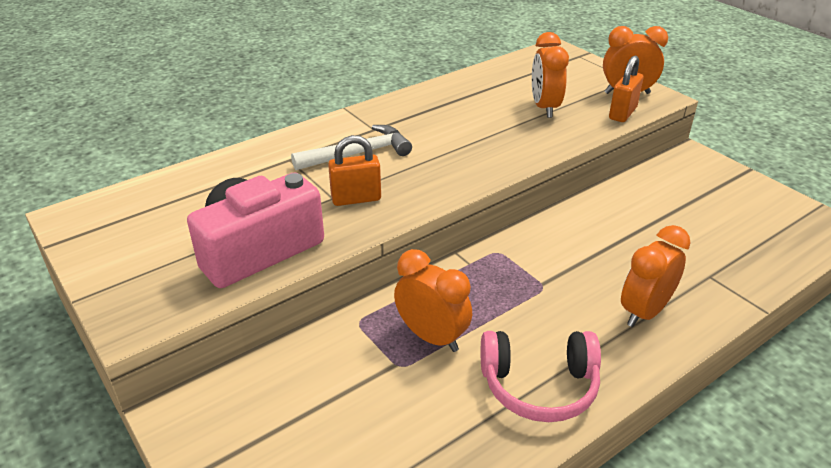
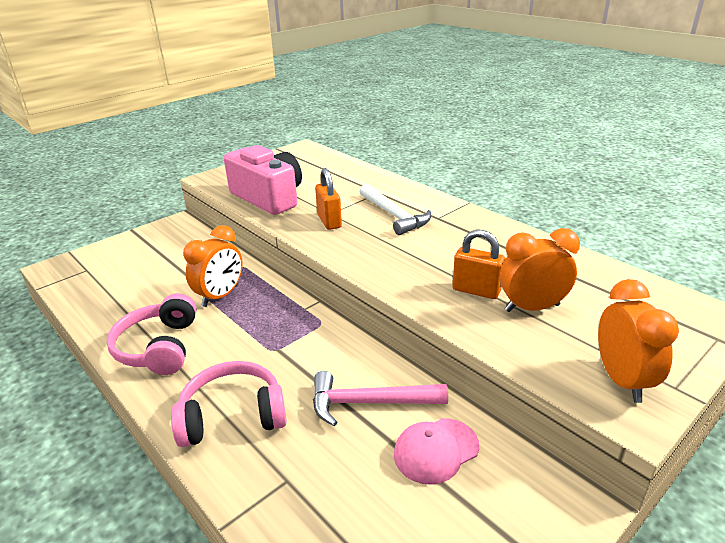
camera: 85 degrees right, 5 degrees down
orange padlock [609,56,643,122] -> orange padlock moved to [452,230,505,299]
orange clock [621,225,691,327] -> pink headphones [171,361,287,447]
none -> pink hammer [313,371,448,426]
none -> pink cap [394,418,479,485]

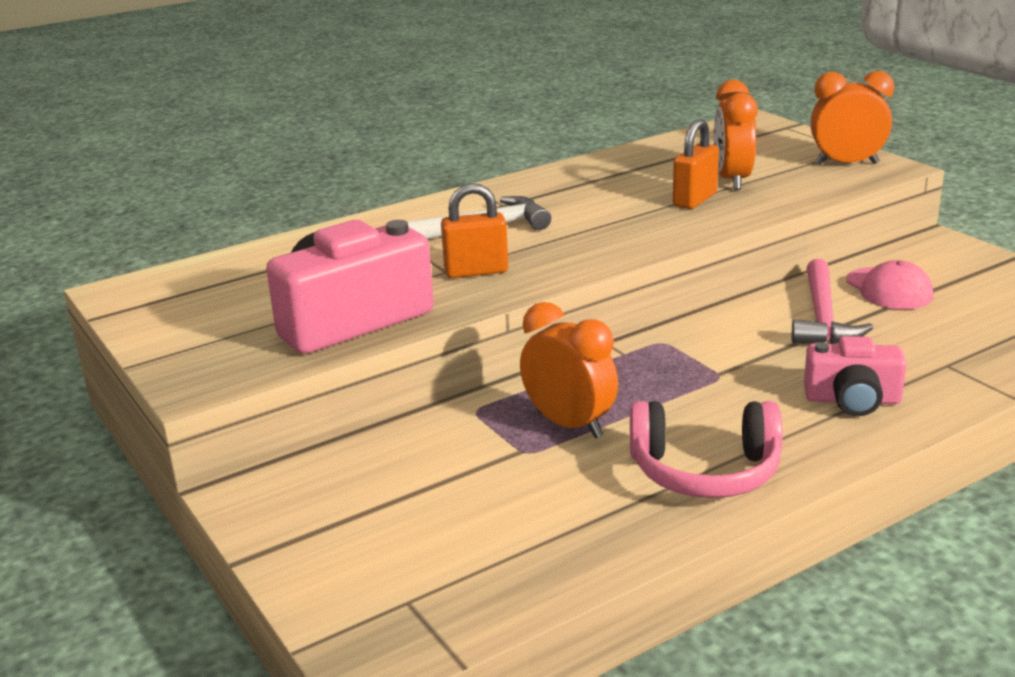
camera: 80 degrees left, 5 degrees down
pink headphones [171,361,287,447] -> pink camera [804,336,907,416]

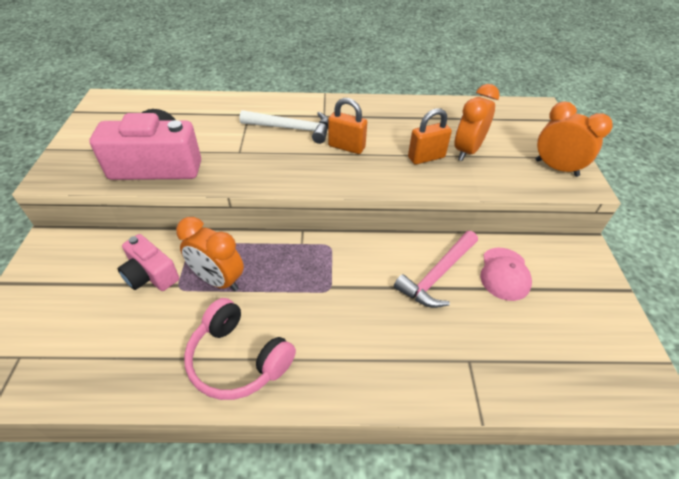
camera: 30 degrees right, 20 degrees up
orange padlock [441,183,508,278] -> orange padlock moved to [328,98,367,154]
orange clock [520,302,618,438] -> orange clock turned 135 degrees clockwise [176,217,244,291]
pink camera [804,336,907,416] -> pink camera moved to [118,234,179,291]

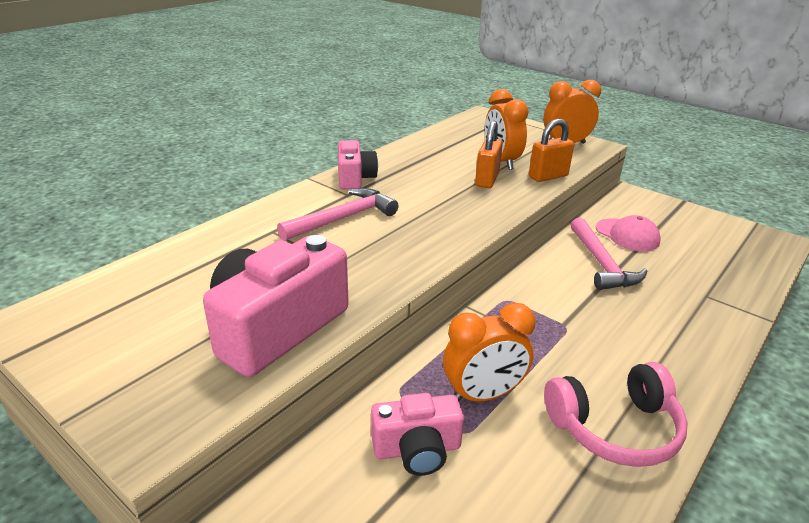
camera: 50 degrees left, 15 degrees down
white hammer [239,110,328,144] -> pink hammer [277,188,399,241]
orange padlock [328,98,367,154] -> orange padlock moved to [529,119,574,182]
none -> pink camera [338,140,378,190]

